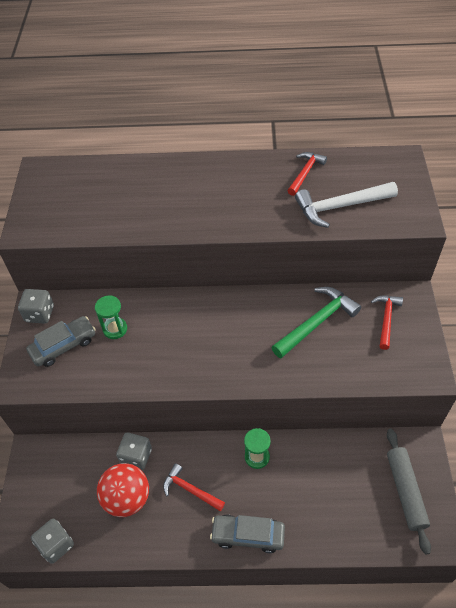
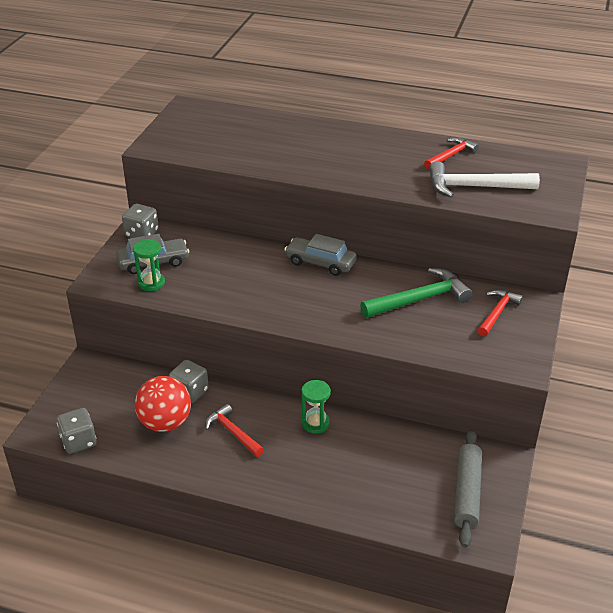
camera: 15 degrees right, 15 degrees down
green hourglass [95,295,127,339] -> green hourglass moved to [133,239,165,291]
grey car [210,514,285,553] -> grey car moved to [284,234,357,276]

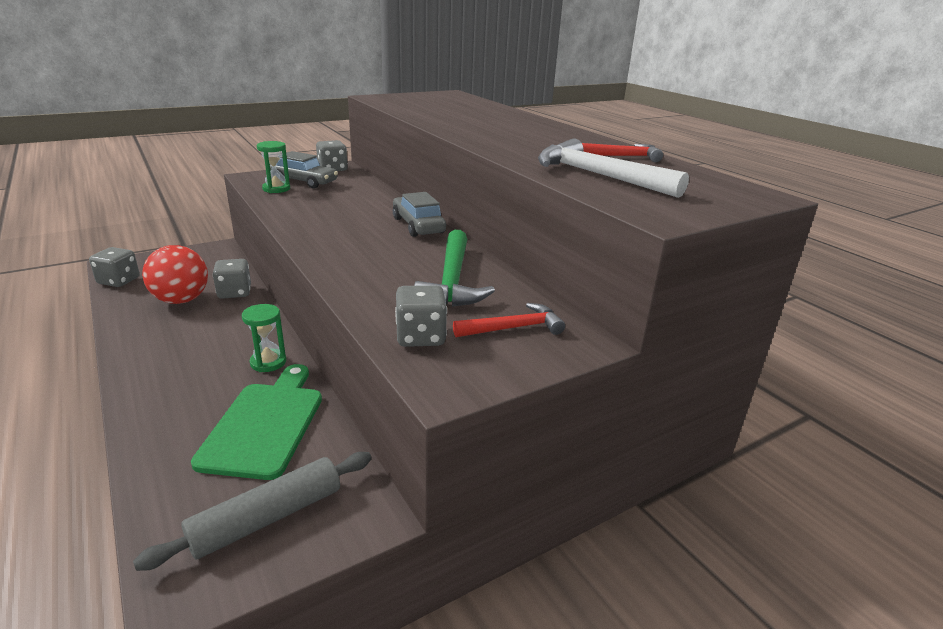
camera: 40 degrees right, 10 degrees down
red hammer [205,404,264,457] -> none
green hammer [360,268,472,318] -> green hammer turned 75 degrees clockwise [414,230,495,307]
none -> green cutting board [191,364,322,480]
none -> grey dice [395,285,447,347]

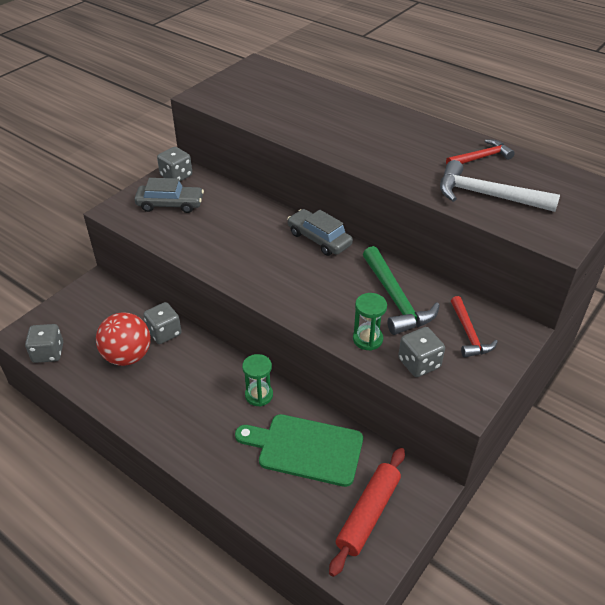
camera: 20 degrees left, 15 degrees up
grey rolling pin [133,452,372,571] -> red rolling pin [329,448,405,577]
green cutting board [191,364,322,480] -> green cutting board turned 60 degrees counterclockwise [235,414,363,487]
green hourglass [257,141,290,193] -> green hourglass moved to [353,293,387,351]
red hammer [453,303,565,337] -> red hammer turned 120 degrees clockwise [451,296,498,358]

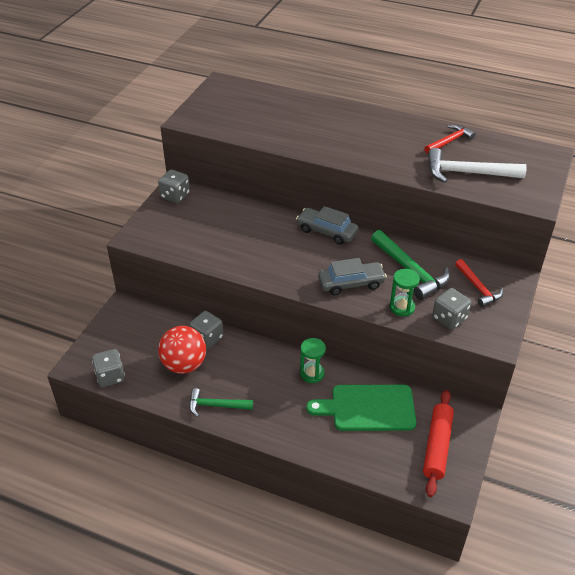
camera: 15 degrees left, 0 degrees up
grey car [134,178,204,213] -> grey car moved to [318,258,387,296]
none -> green hammer [189,388,253,417]

